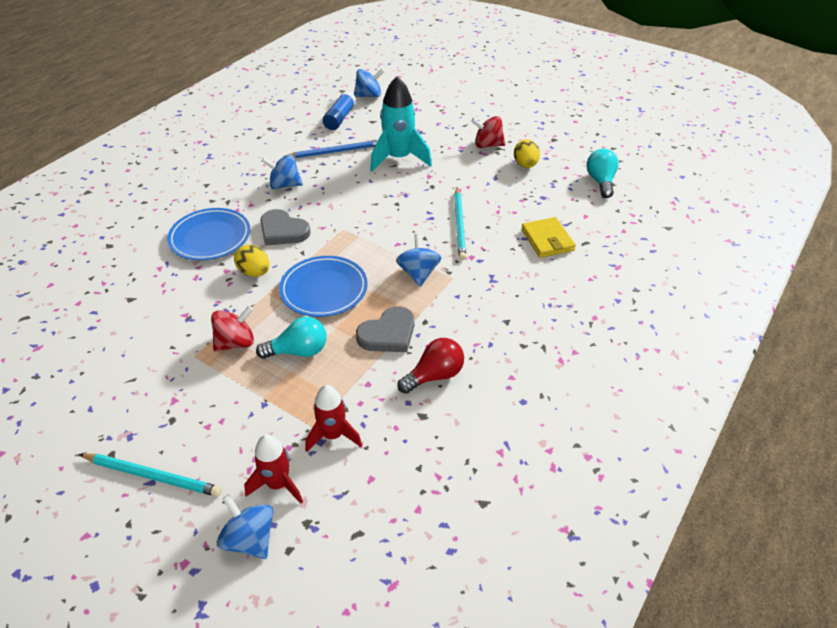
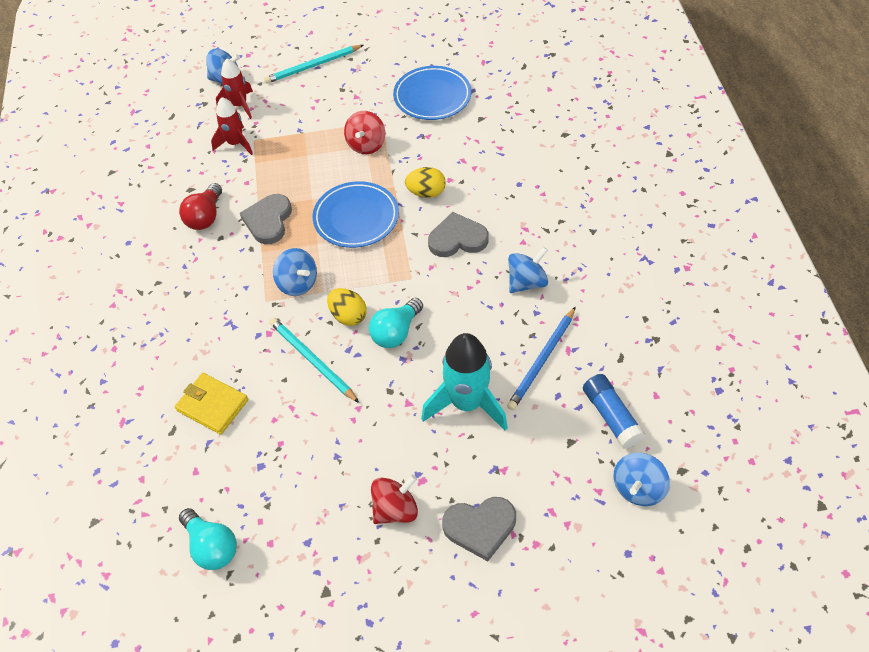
camera: 140 degrees right, 10 degrees up
blue plate [167,208,250,260] -> blue plate moved to [393,66,472,120]
turquoise light bulb [256,317,327,359] -> turquoise light bulb moved to [369,298,423,348]
yellow egg [514,140,540,168] -> yellow egg moved to [327,288,367,326]
none -> grey heart [442,497,516,561]

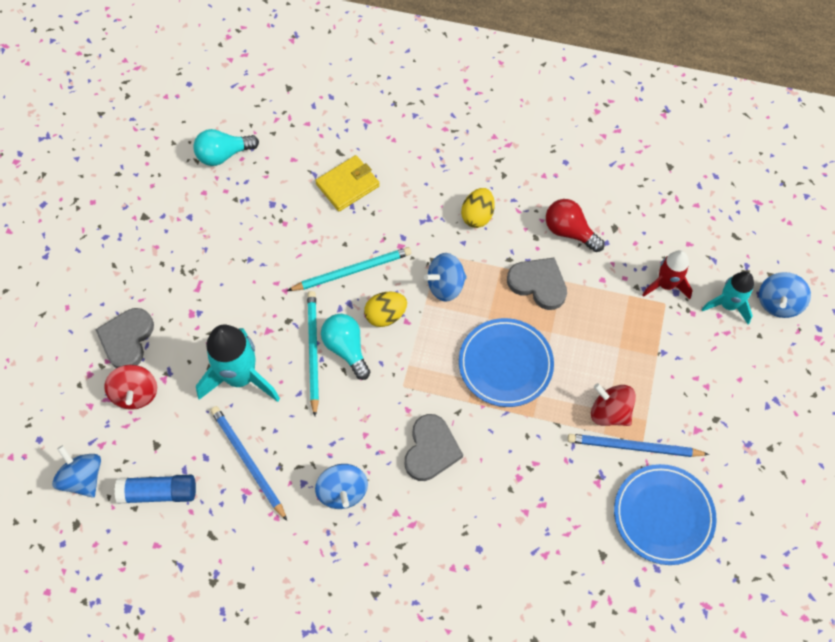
camera: 110 degrees right, 10 degrees up
red rocket [216,59,253,119] -> turquoise rocket [701,271,754,324]
turquoise pencil [264,45,364,84] -> turquoise pencil moved to [307,291,319,416]
red spinning top [371,475,418,524] -> red spinning top moved to [104,365,157,410]
yellow egg [405,167,446,198] -> yellow egg moved to [461,188,495,228]
none -> blue pencil [567,434,709,457]

